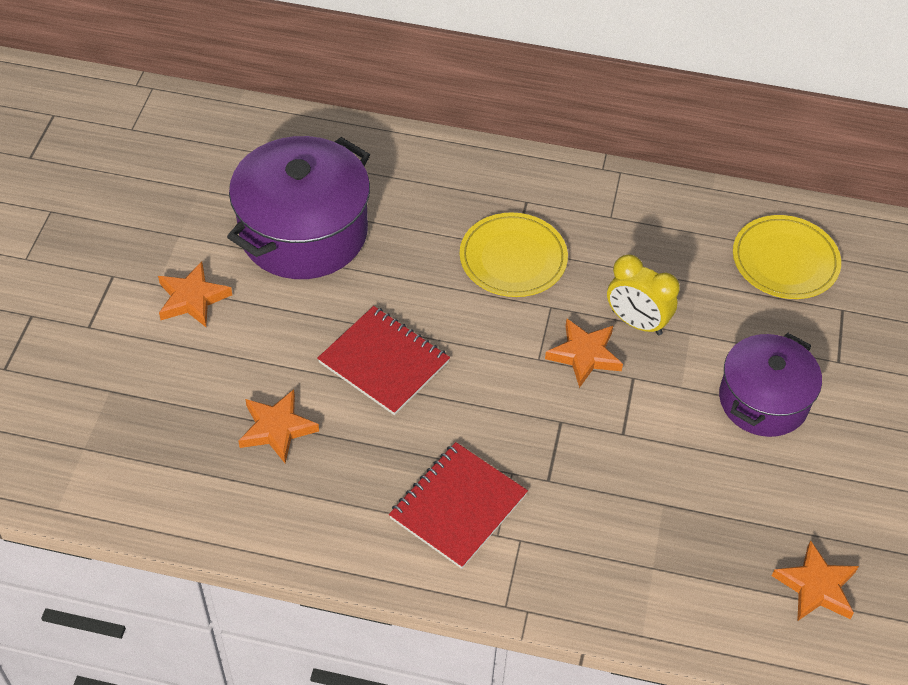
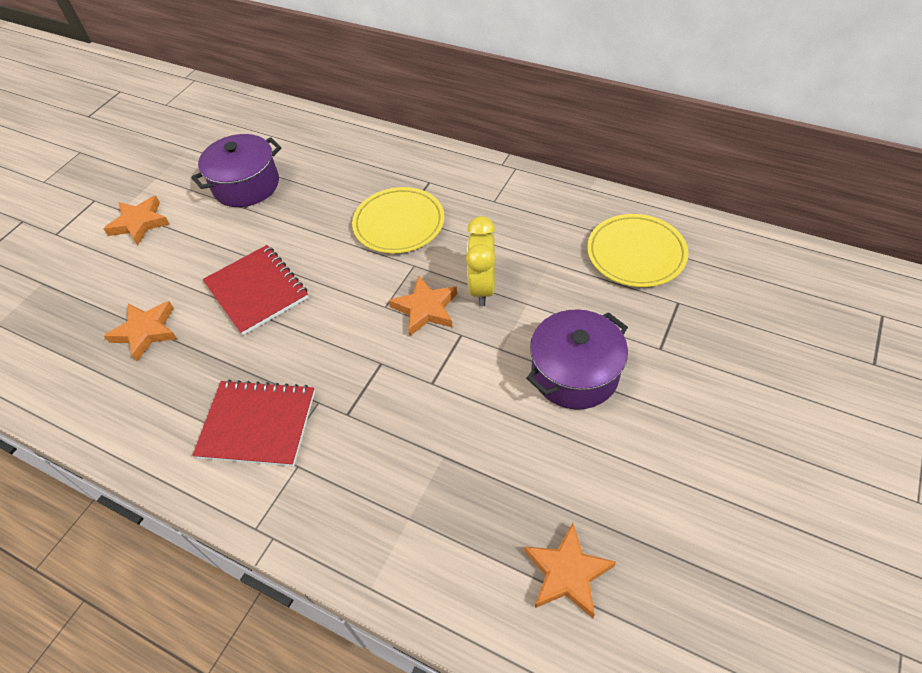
camera: 20 degrees right, 0 degrees up
purple pot [227,136,370,279] -> purple pot [191,134,281,207], size x0.65
red notebook [389,442,528,569] -> red notebook turned 45 degrees clockwise [193,379,315,467]
yellow clock [607,254,680,335] -> yellow clock turned 45 degrees clockwise [466,216,495,306]

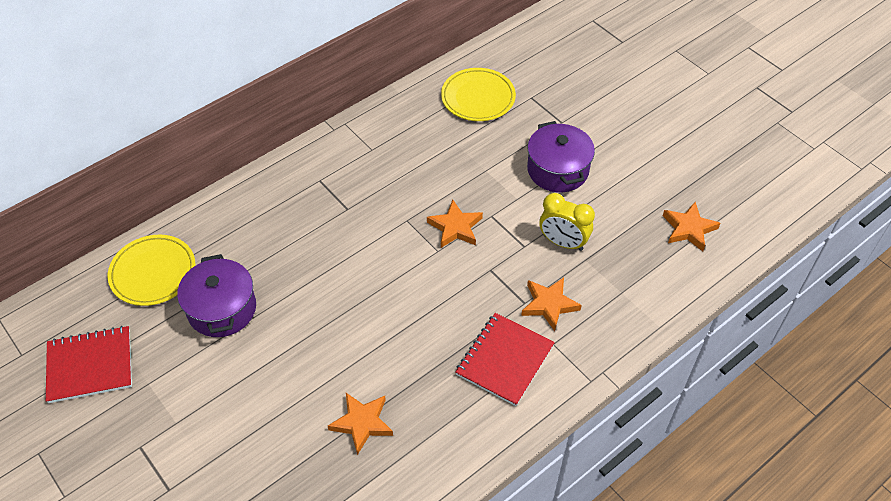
camera: 70 degrees left, 0 degrees up
orange star [104,196,169,245] -> orange star moved to [521,277,582,331]
red notebook [203,245,309,335] -> red notebook moved to [46,326,132,403]
yellow plate [352,187,444,253] -> yellow plate moved to [108,235,196,306]
yellow clock [466,216,495,306] -> yellow clock moved to [539,193,595,251]

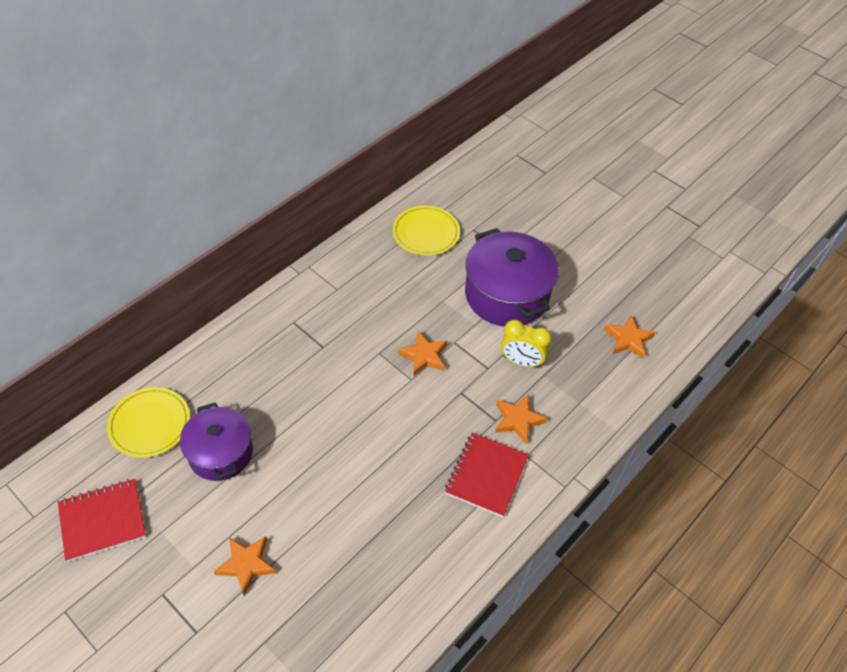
camera: 10 degrees left, 0 degrees up
orange star [328,393,393,455] -> orange star moved to [214,536,276,595]
purple pot [527,121,595,192] -> purple pot [465,228,559,327], size x1.53

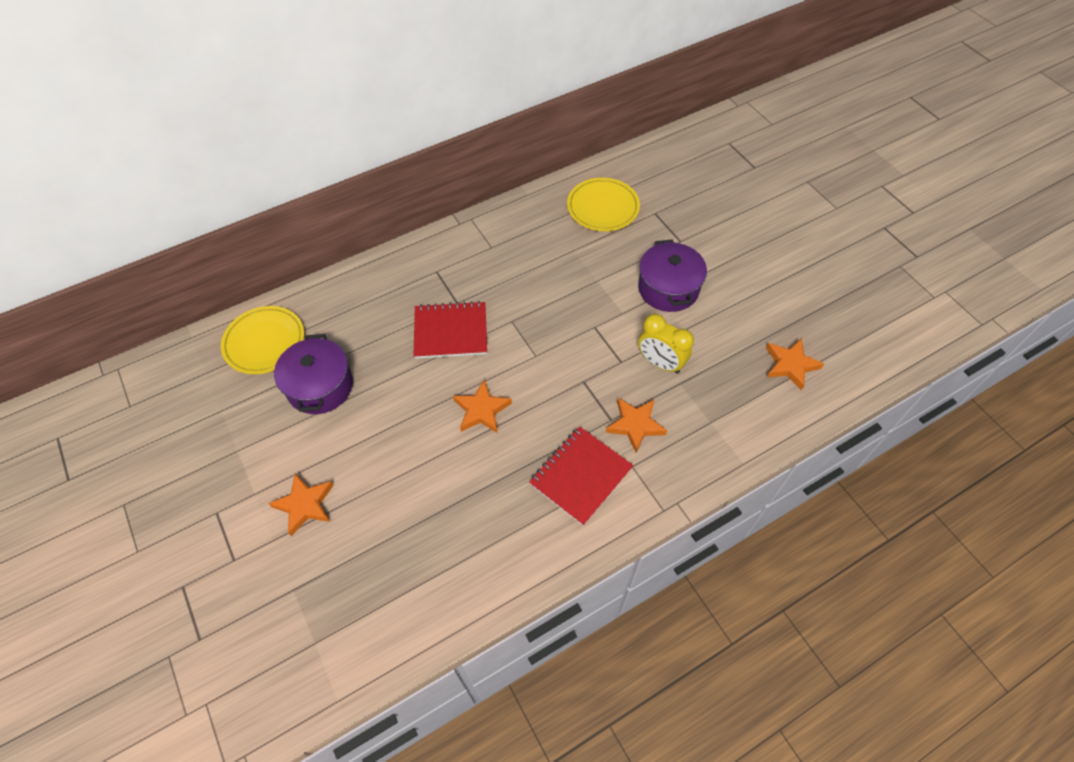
camera: 20 degrees right, 5 degrees up
red notebook [58,479,146,562] -> red notebook moved to [414,301,487,359]
orange star [398,330,447,376] -> orange star moved to [453,380,512,433]
purple pot [465,228,559,327] -> purple pot [638,240,707,312], size x0.65

